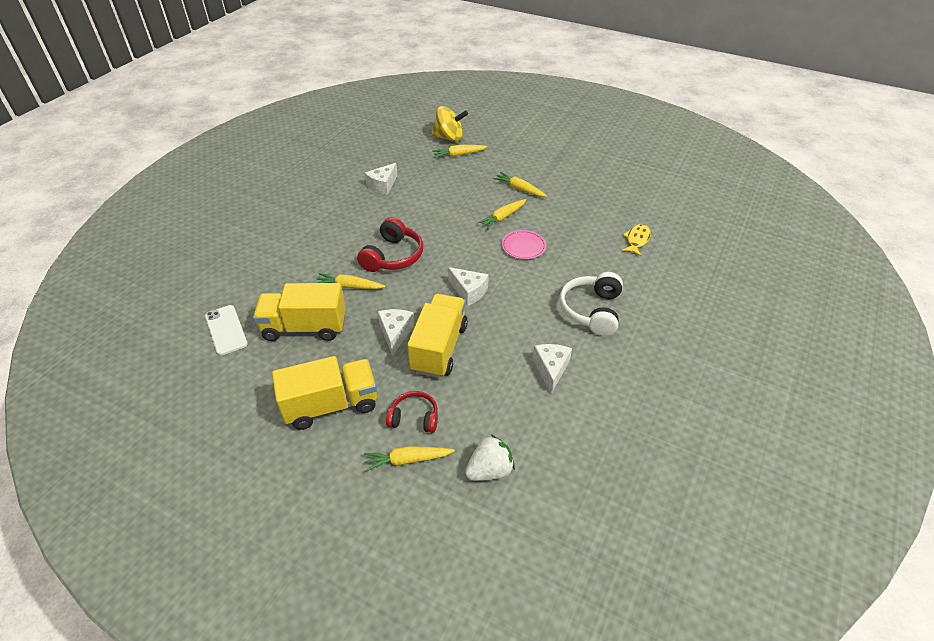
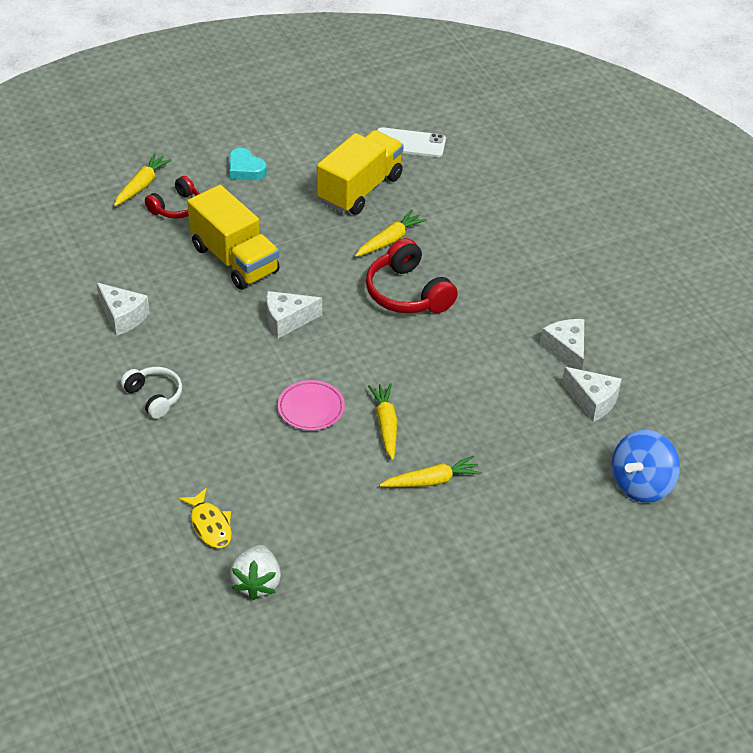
camera: 125 degrees right, 0 degrees up
yellow truck [272,356,377,430] -> turquoise heart [229,148,267,180]
white cheese [378,309,415,356] -> white cheese moved to [562,367,622,422]
yellow spinning top [432,106,468,142] -> blue spinning top [612,430,680,503]
yellow carrot [432,145,488,158] -> none
white strawberry [465,434,515,481] -> white strawberry moved to [230,545,281,600]
white headphones [559,272,623,336] -> white headphones [121,367,182,419], size x0.63

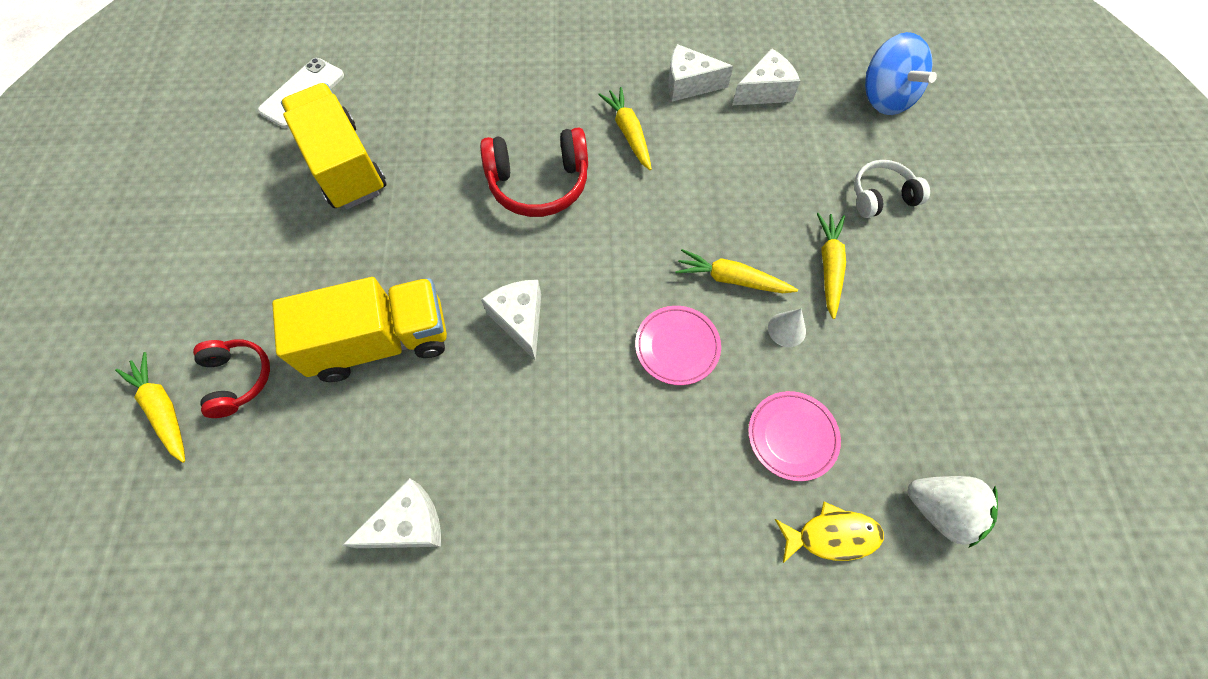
camera: 65 degrees left, 20 degrees up
white headphones [121,367,182,419] -> white headphones moved to [854,160,930,218]
turquoise heart [229,148,267,180] -> none
white cheese [267,291,322,339] -> white cheese turned 150 degrees clockwise [481,280,541,361]
yellow carrot [355,210,427,257] -> yellow carrot moved to [598,87,652,170]
none -> pink plate [748,391,841,481]
none -> white cone [768,309,806,347]

